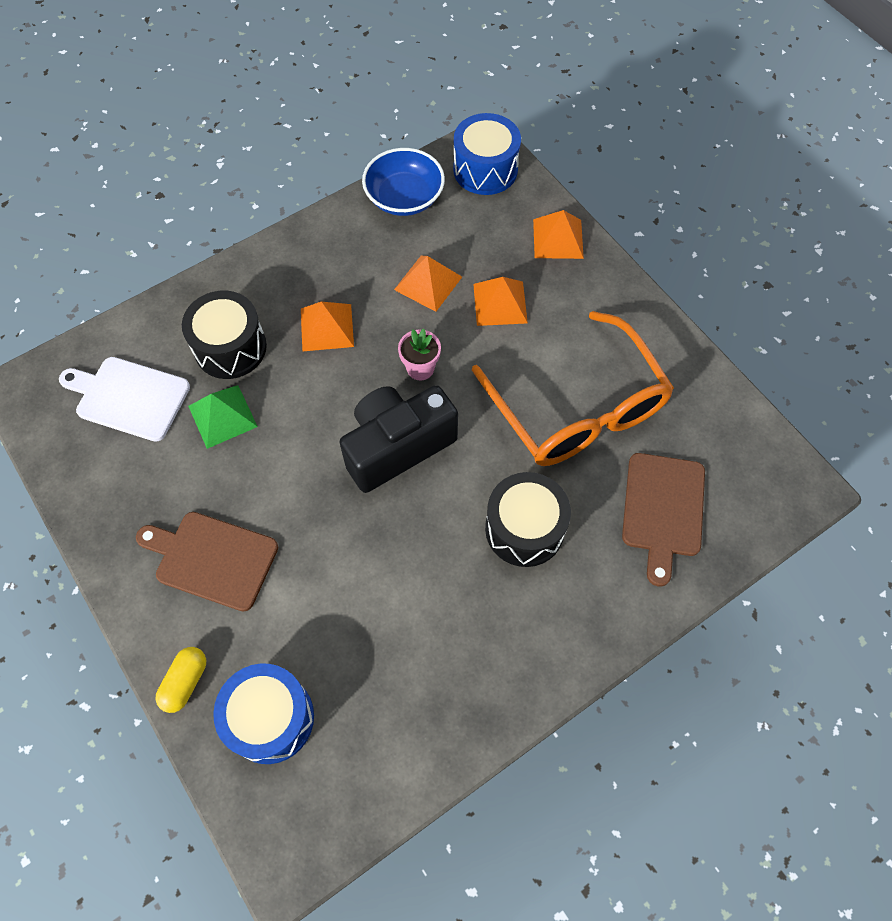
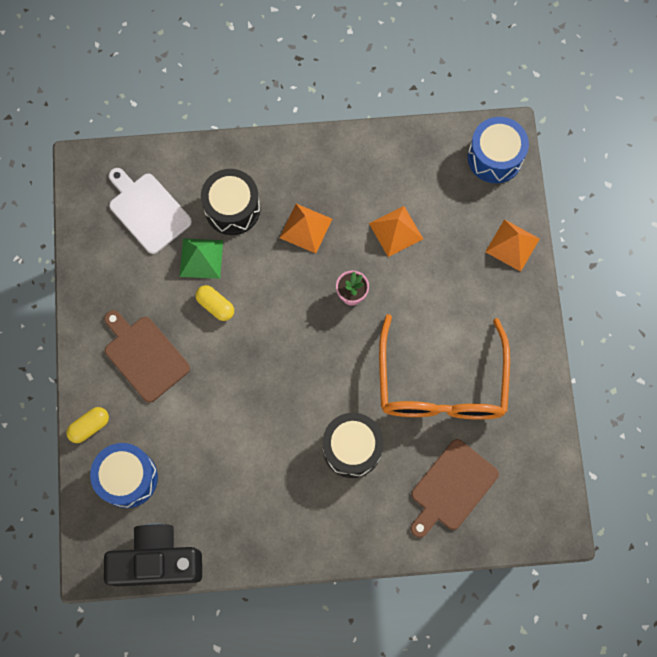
camera: 30 degrees right, 10 degrees up
black camera [339,385,458,493] -> black camera moved to [104,523,202,586]
blue bowl [362,148,445,216] -> none
orange pyramid [473,277,528,326] -> none
none -> yellow capsule [195,285,234,321]

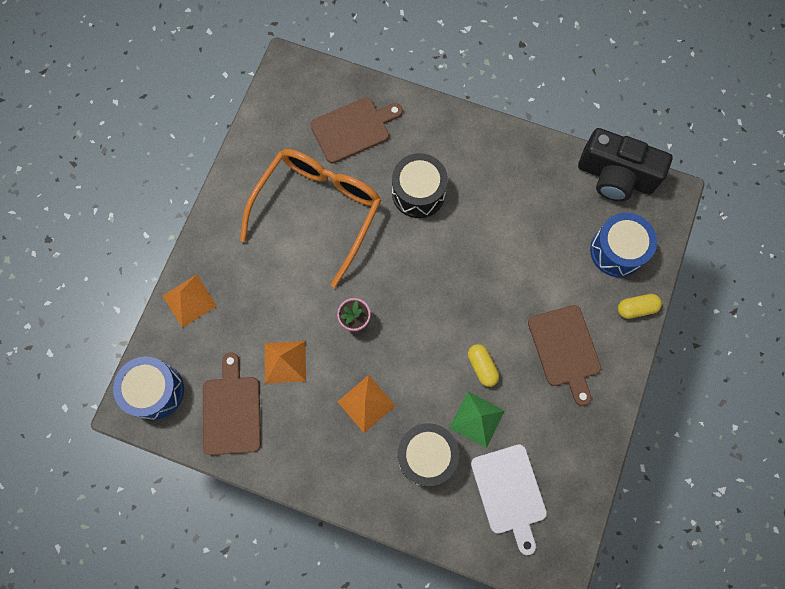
camera: 155 degrees left, 0 degrees up
none -> brown cutting board [203,352,261,455]

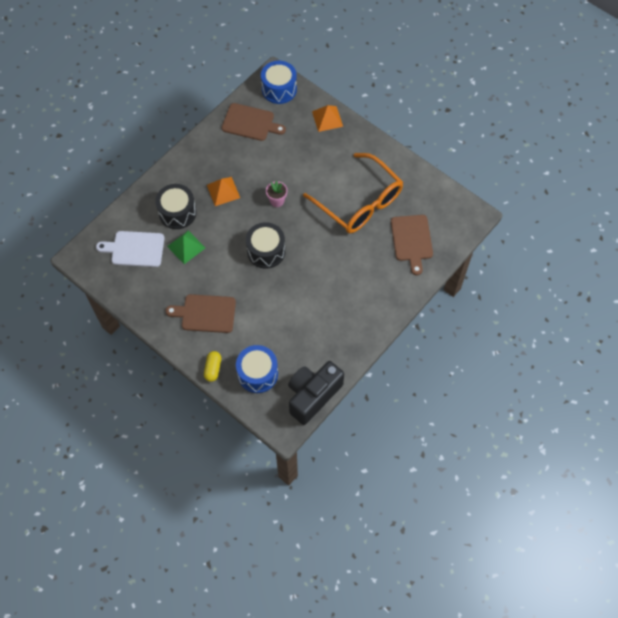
camera: 110 degrees right, 10 degrees down
orange pyramid [265,341,306,384] -> none
black drum [392,153,448,218] -> black drum moved to [246,222,285,269]
yellow capsule [468,344,499,387] -> none

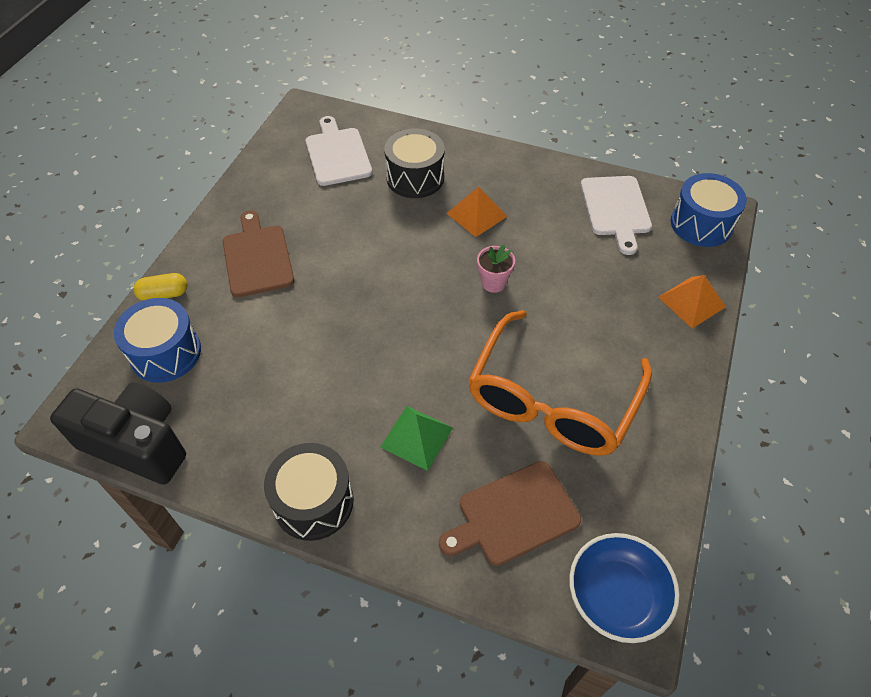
camera: 70 degrees right, 10 degrees down
green pyramid [167,230,205,264] -> green pyramid moved to [380,406,453,471]
brown cutting board [222,103,286,141] -> white cutting board [581,176,652,255]
black drum [246,222,285,269] -> black drum moved to [264,443,354,541]
none -> blue bowl [569,533,680,643]

